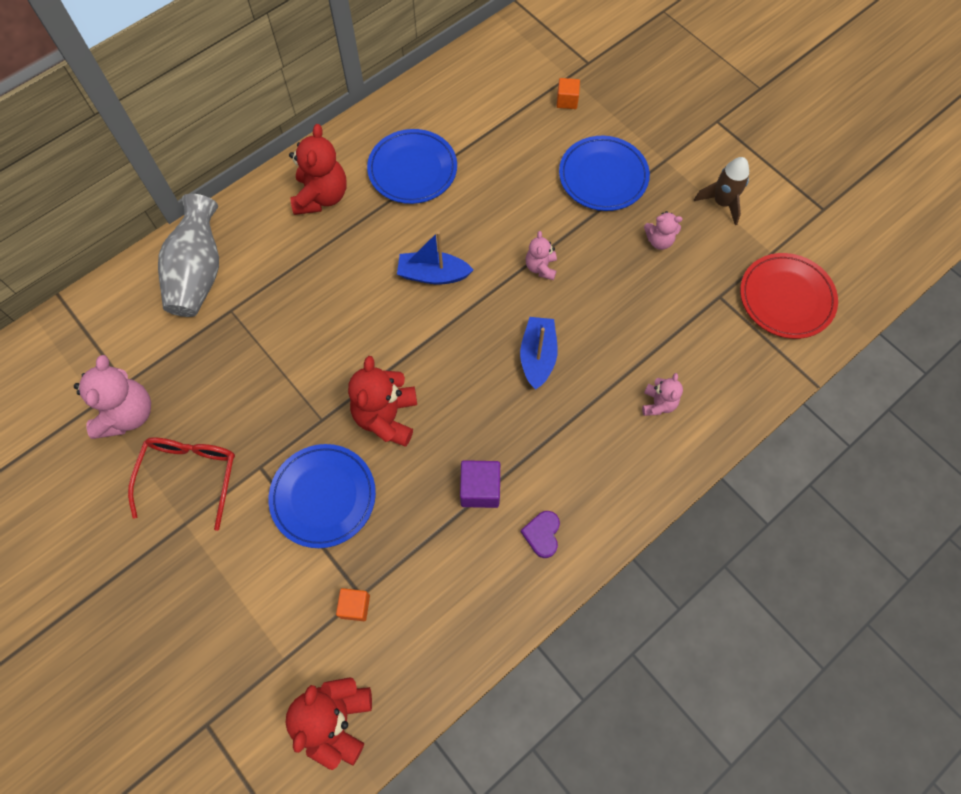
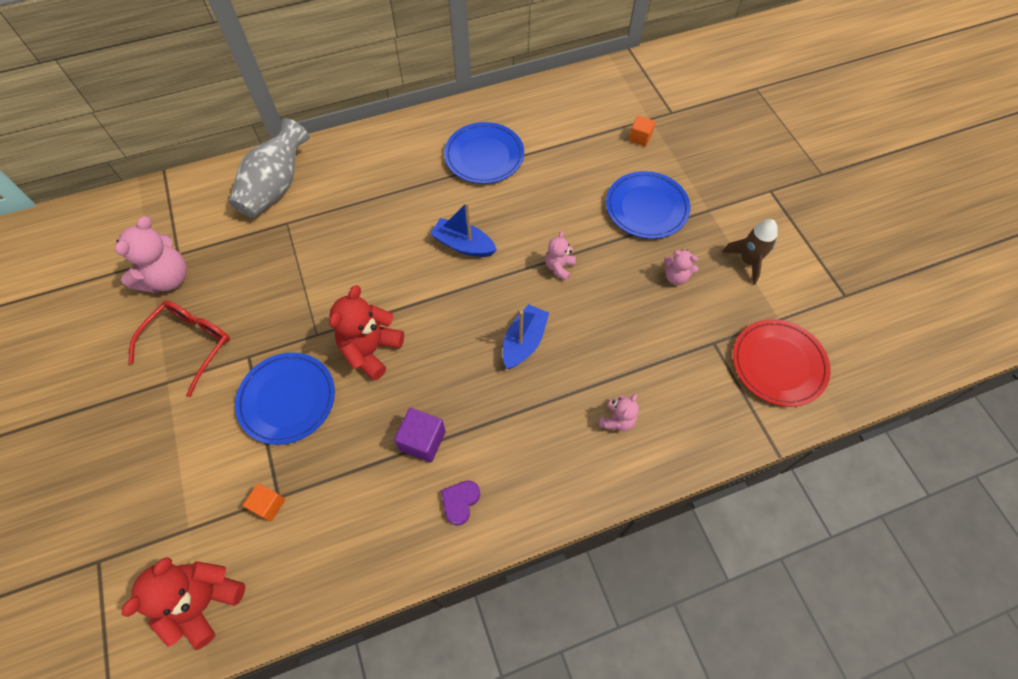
camera: 20 degrees right, 5 degrees down
red teddy bear [289,124,347,215] -> none

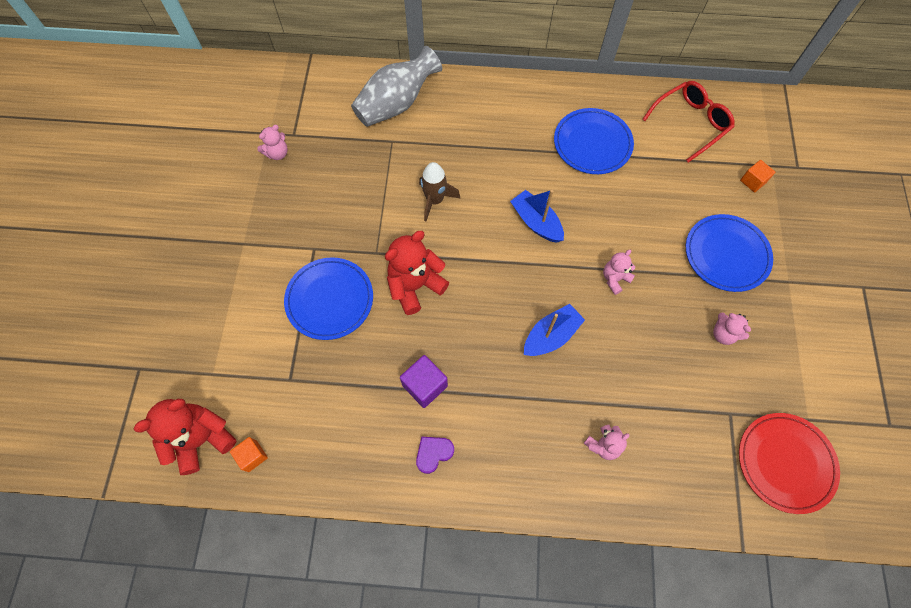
camera: 25 degrees right, 5 degrees up
pink teddy bear [115,216,187,293] -> pink teddy bear [257,125,288,160], size x0.55
red glasses [128,300,230,397] -> red glasses moved to [642,81,735,163]
orange cube [243,483,285,522] -> orange cube moved to [230,437,268,472]
brown rocket [722,219,778,285] -> brown rocket moved to [419,162,460,221]

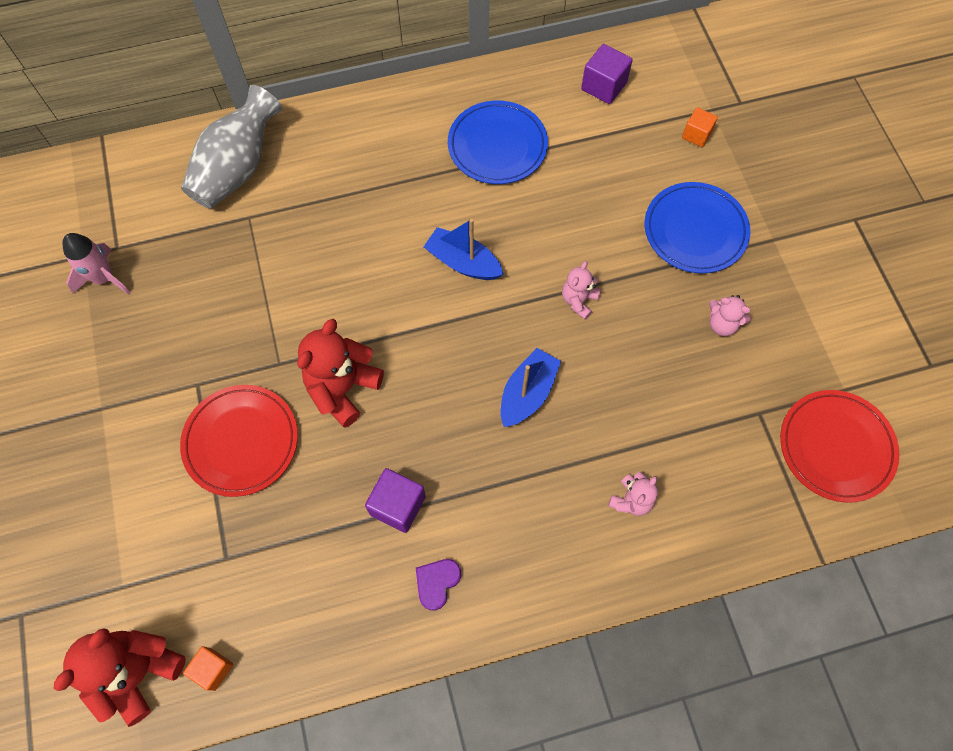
camera: 20 degrees left, 0 degrees up
pink teddy bear [257,125,288,160] -> pink rocket [63,233,131,295]
blue plate [284,257,373,340] -> red plate [180,385,298,497]
brown rocket [419,162,460,221] -> none
red glasses [642,81,735,163] -> purple cube [581,44,633,104]

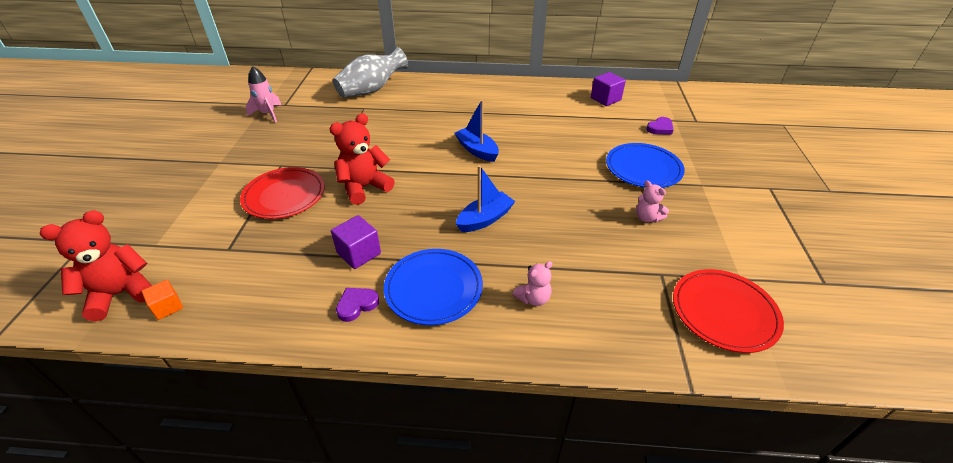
camera: 20 degrees right, 25 degrees down
blue plate [448,101,548,184] -> blue plate moved to [384,249,483,325]
pink teddy bear [562,261,600,320] -> none
orange cube [682,107,718,147] -> purple heart [646,117,673,135]

